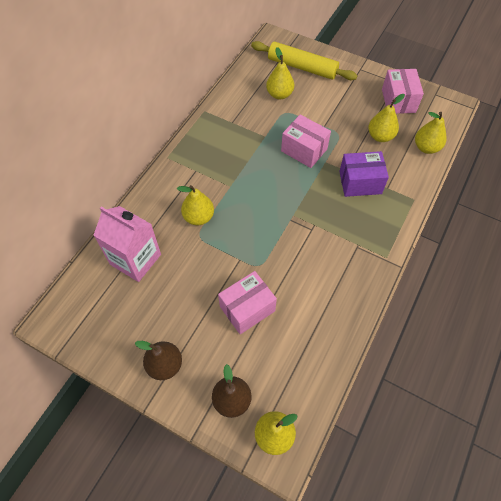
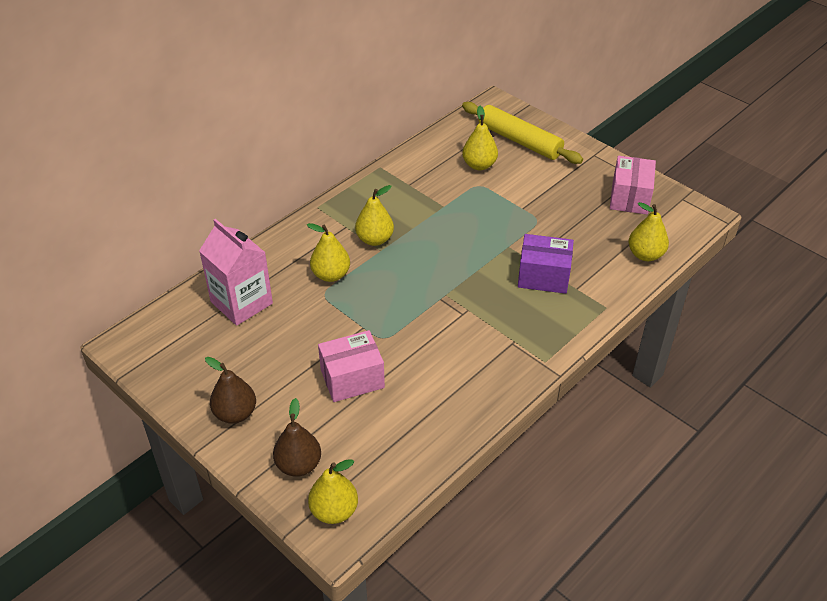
camera: 15 degrees right, 15 degrees down
pink box [281,114,331,168] -> none
yellow pear [368,94,405,142] -> yellow pear moved to [355,185,394,246]

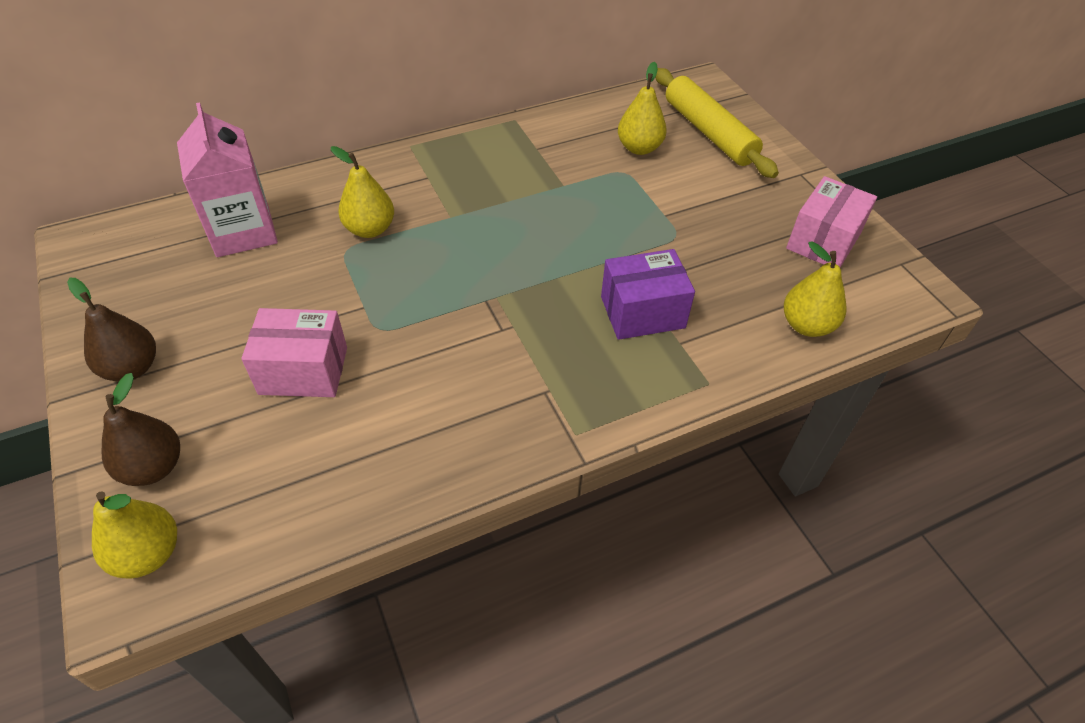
camera: 20 degrees right, 5 degrees up
yellow pear [355,185,394,246] -> none
purple box [518,234,574,294] -> purple box turned 45 degrees counterclockwise [601,249,695,340]

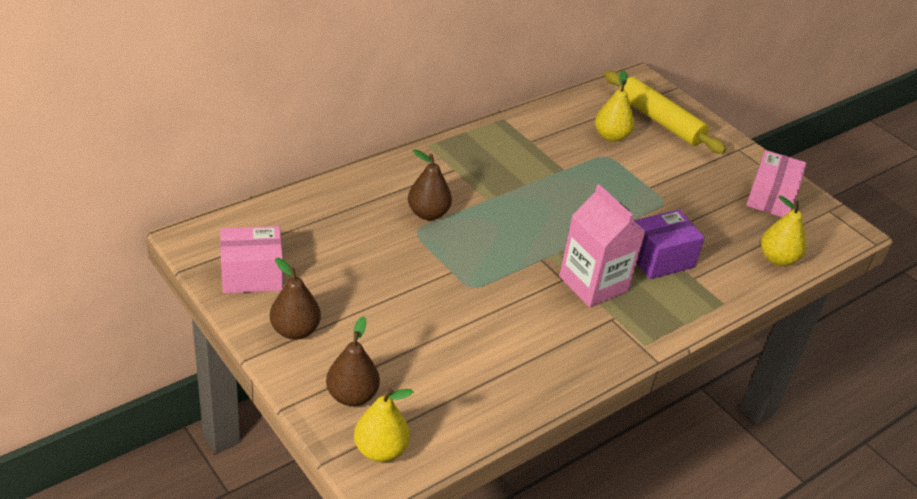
camera: 15 degrees left, 10 degrees down
pink carton [177,103,278,257] -> pink carton moved to [559,184,646,307]
pink box [242,308,347,397] -> pink box moved to [220,226,283,293]
yellow pear [331,146,394,238] -> brown pear [408,149,452,220]

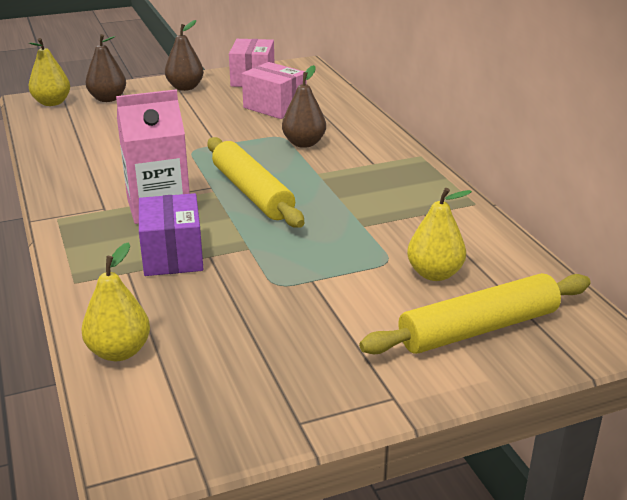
camera: 110 degrees right, 10 degrees down
pink box [746,150,806,217] -> pink box moved to [242,62,307,119]
none -> yellow rolling pin [207,137,304,228]

